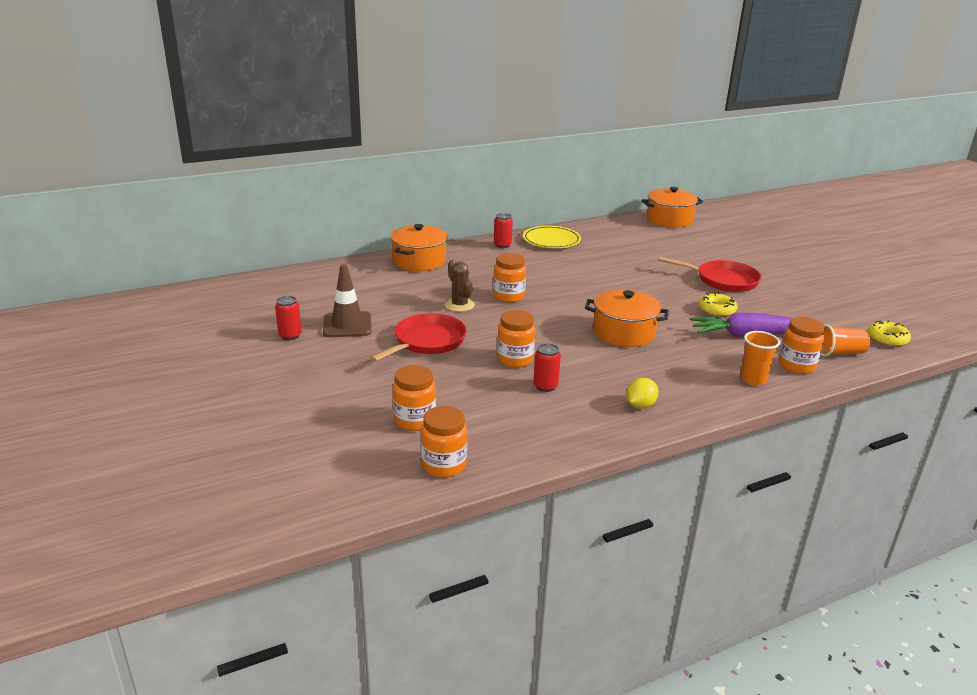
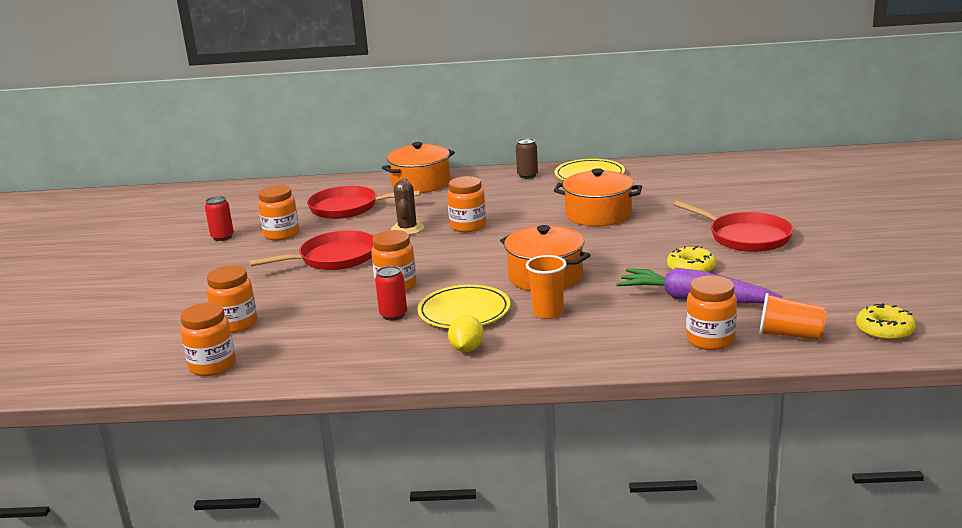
camera: 30 degrees right, 5 degrees down
brown traffic cone [323,265,371,337] -> orange jar [258,185,299,240]
red can [494,213,513,248] -> brown can [516,138,538,179]
yellow lemon [626,378,659,409] -> yellow lemon turned 60 degrees counterclockwise [448,315,484,352]
orange pot [642,187,703,228] -> orange pot moved to [554,168,642,226]
orange cup [740,331,780,385] -> orange cup moved to [526,255,567,319]
none -> red pan [307,186,421,219]
none -> yellow plate [417,285,510,328]

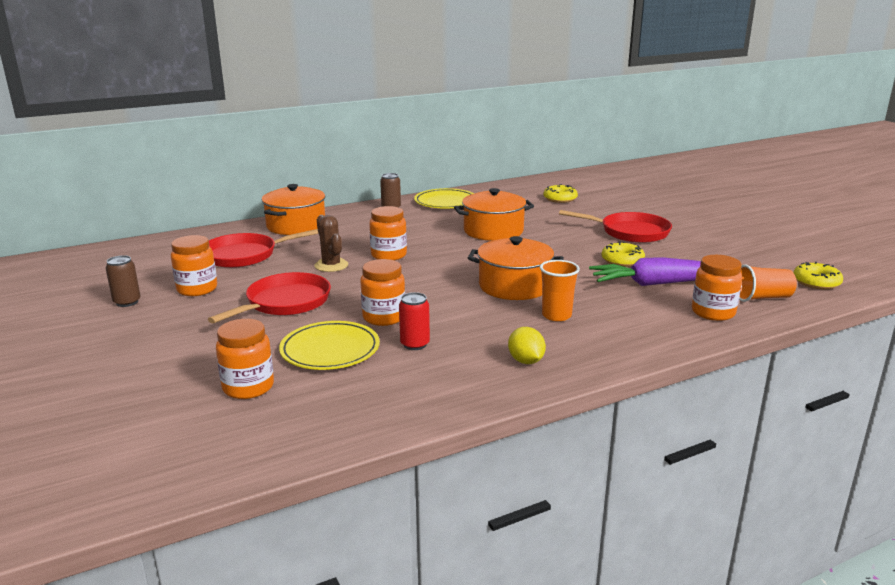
camera: 30 degrees left, 0 degrees up
orange jar [180,303,236,376] -> none
red can [205,196,234,241] -> brown can [106,255,140,307]
yellow plate [417,285,510,328] -> yellow plate moved to [279,321,380,370]
none -> yellow donut [543,184,578,203]

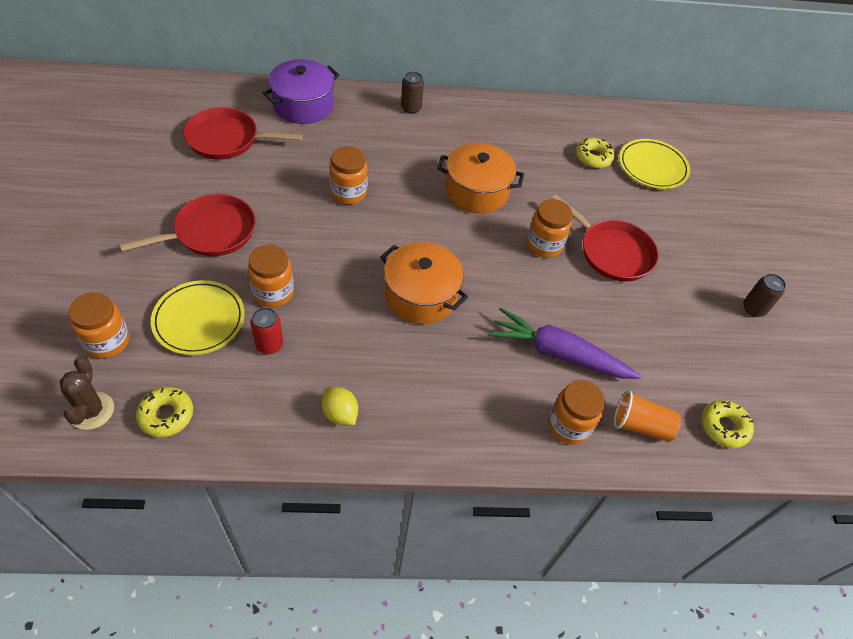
camera: 20 degrees right, 30 degrees up
brown can [106,255,140,307] -> brown can moved to [743,274,786,317]
orange jar [171,235,217,296] -> orange jar moved to [527,199,572,258]
orange pot [262,184,325,235] -> purple pot [263,59,340,124]
brown cactus [314,215,348,272] -> brown cactus moved to [59,356,114,430]
yellow plate [414,188,474,208] -> yellow plate moved to [619,139,690,189]
yellow lemon [508,327,546,364] -> yellow lemon turned 45 degrees counterclockwise [321,387,358,425]
orange cup [540,260,580,321] -> none
yellow donut [602,241,645,267] -> yellow donut moved to [136,387,193,437]

